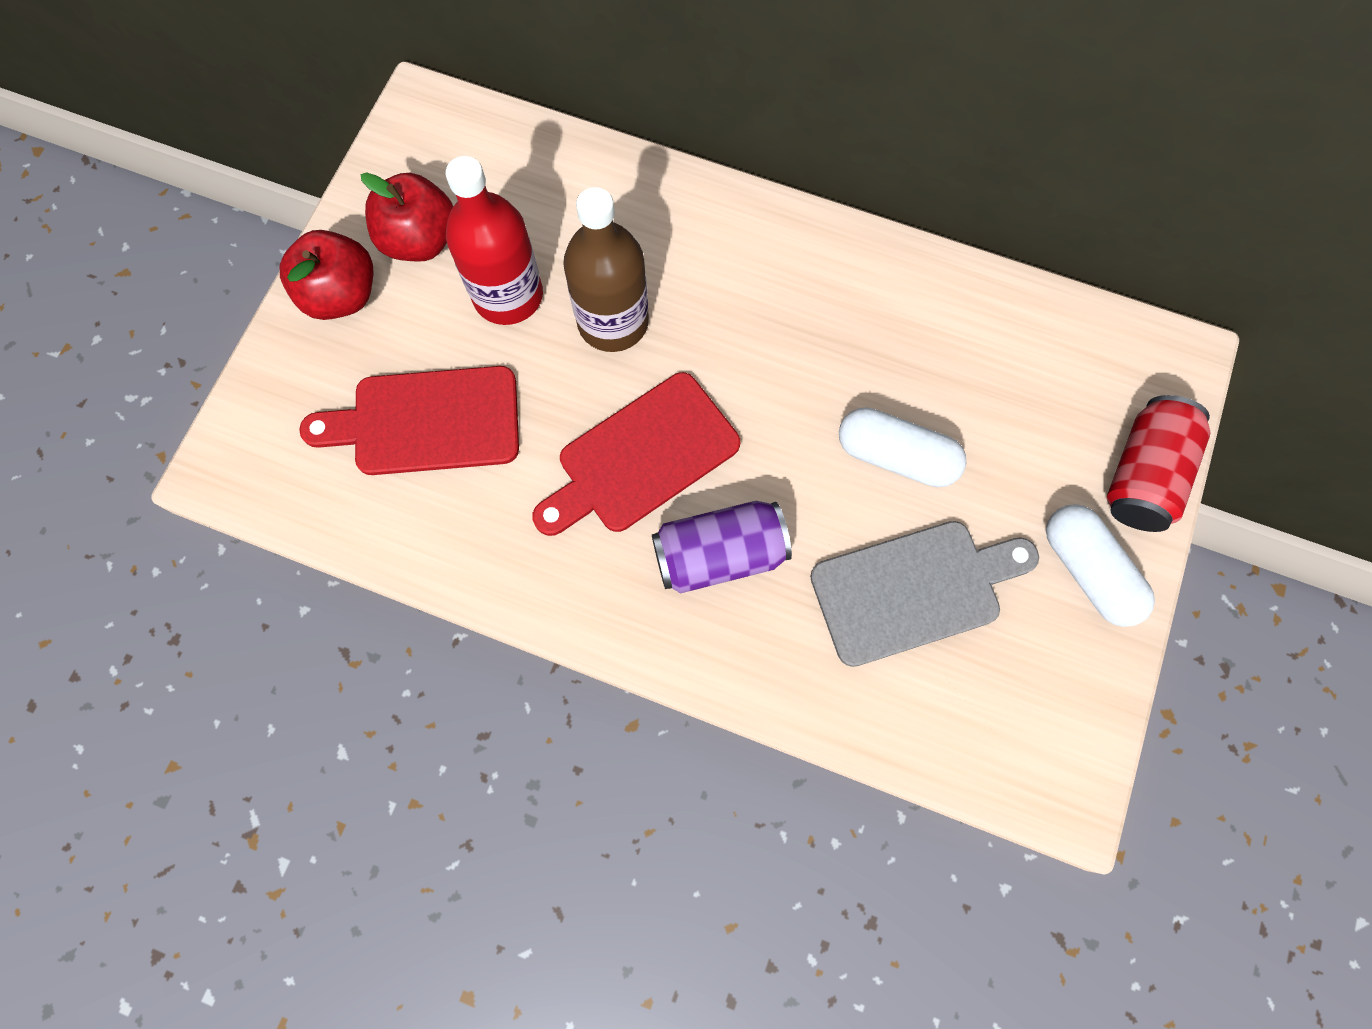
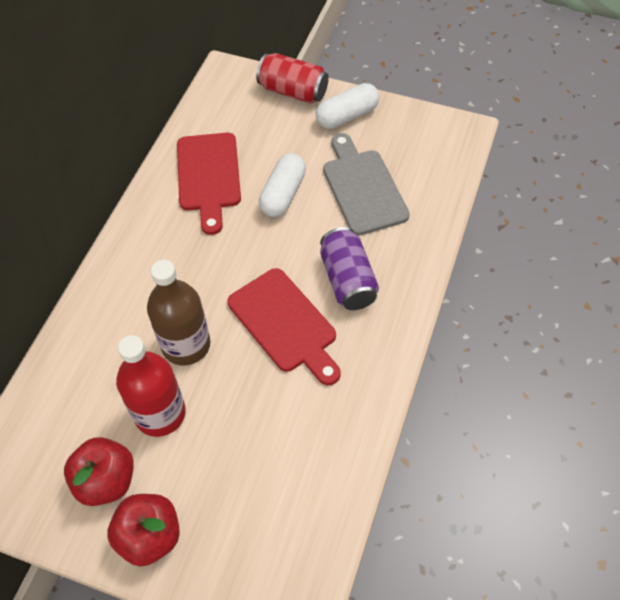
camera: 90 degrees left, 15 degrees down
red cutting board [299,366,519,475] -> red cutting board moved to [177,133,241,235]

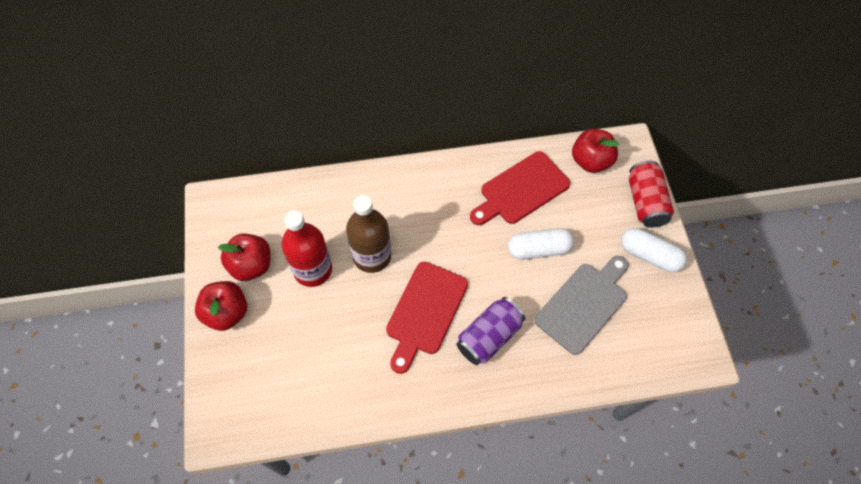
camera: 60 degrees right, 5 degrees up
none -> red apple [572,129,619,173]

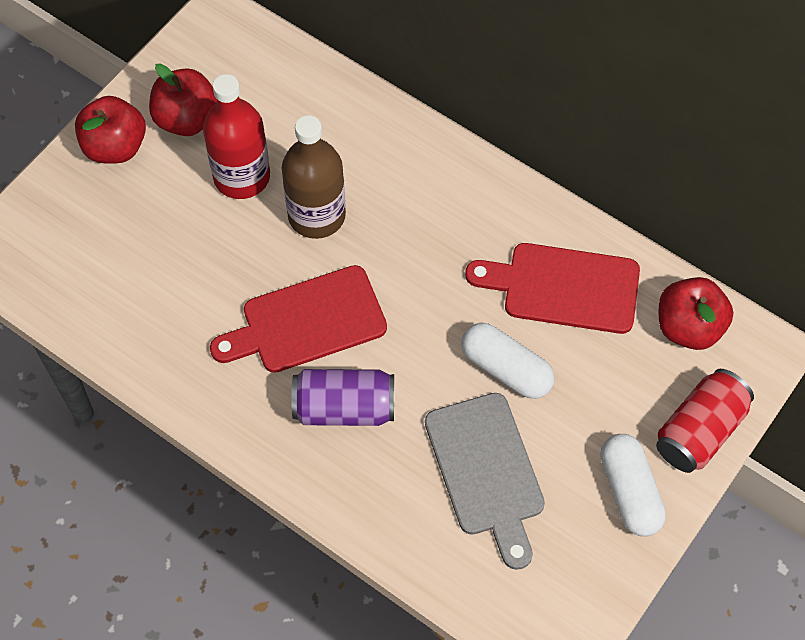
camera: 45 degrees right, 0 degrees up
grey cutting board [535,256,628,355] -> grey cutting board turned 75 degrees clockwise [425,393,545,570]

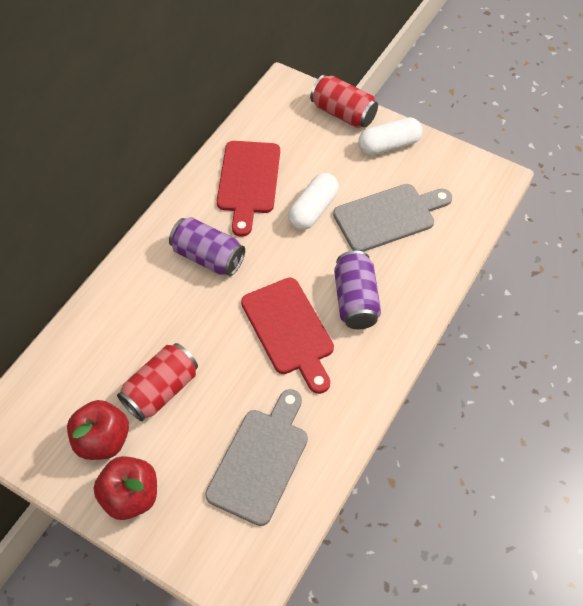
camera: 95 degrees left, 5 degrees down
red bottle [203,74,270,199] -> red can [117,343,198,421]
brown bottle [282,115,346,239] -> none
red apple [659,277,733,350] -> none
none -> purple can [169,217,245,276]
none -> grey cutting board [205,389,308,526]

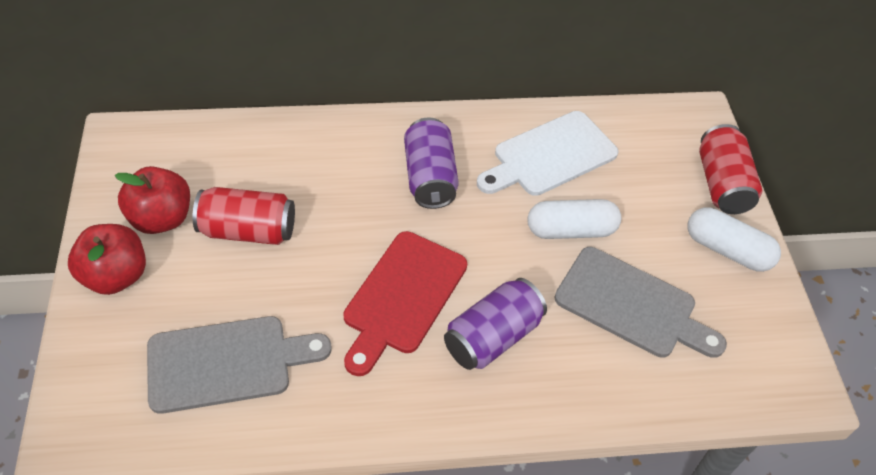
camera: 50 degrees right, 5 degrees down
red cutting board [217,141,280,237] -> white cutting board [477,111,618,196]

